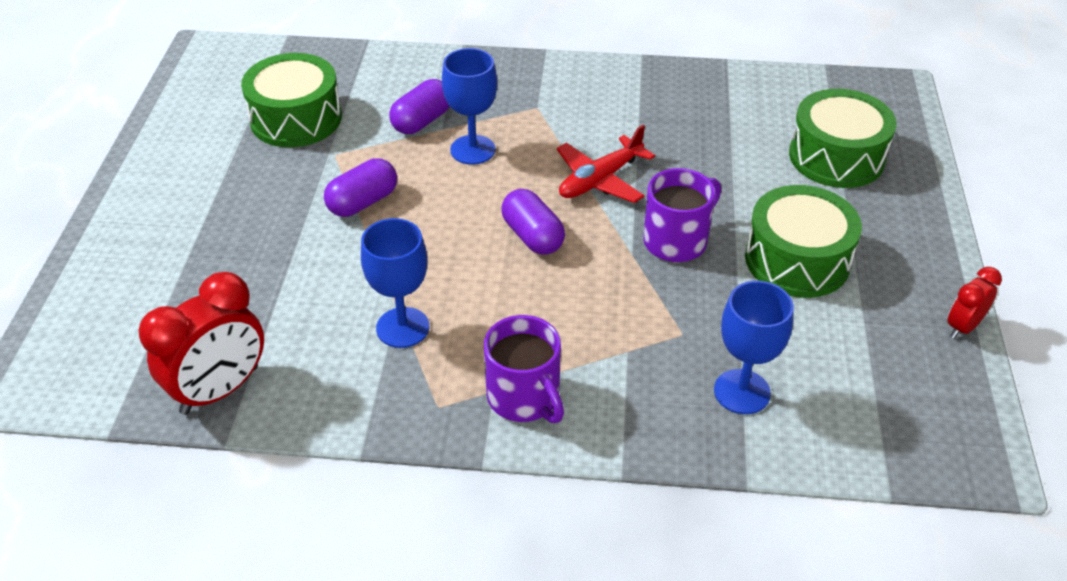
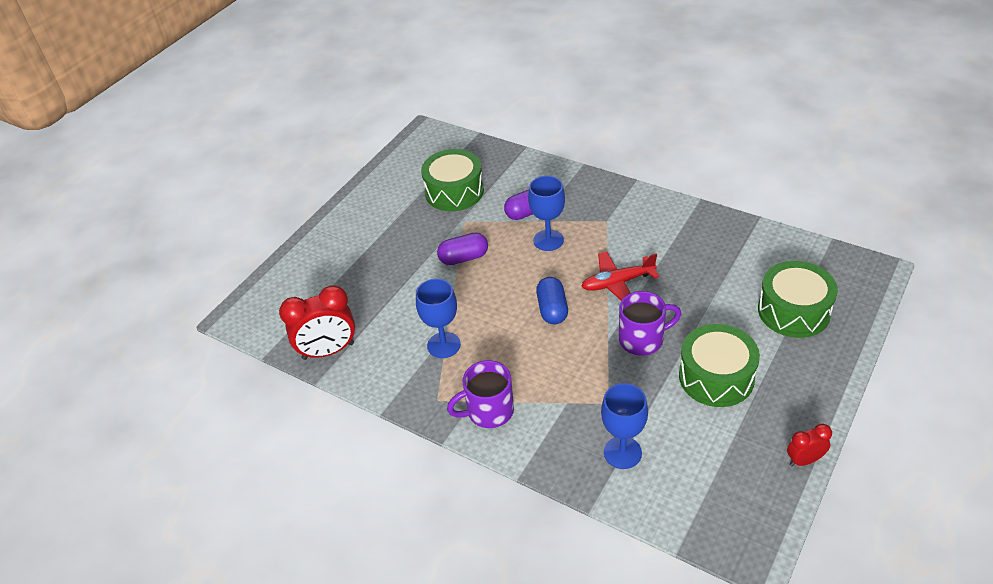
camera: 30 degrees right, 0 degrees up
purple mug [484,315,564,423] -> purple mug turned 75 degrees clockwise [447,360,514,428]
purple capsule [501,189,565,255] -> blue capsule [536,277,568,324]

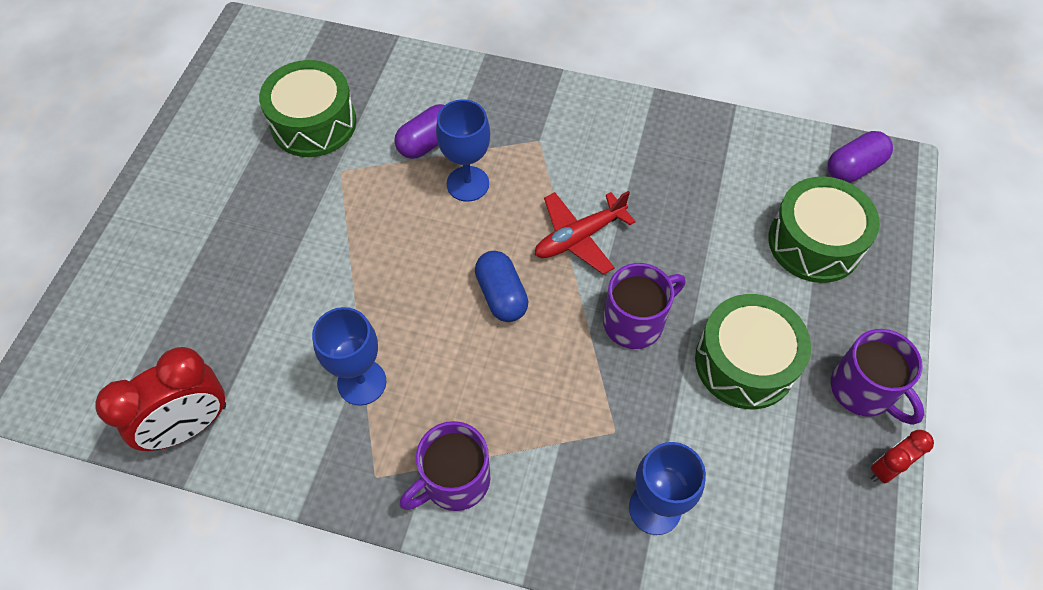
camera: 20 degrees left, 15 degrees up
purple capsule [437,233,488,265] -> purple capsule moved to [828,131,893,183]
none -> purple mug [831,329,924,425]

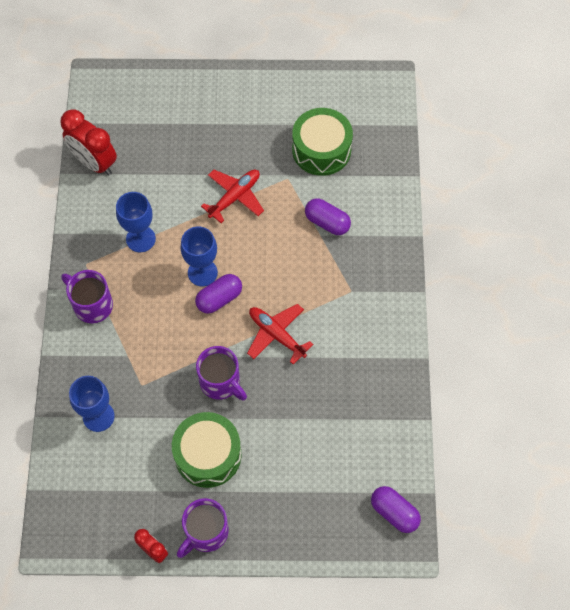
camera: 75 degrees right, 5 degrees up
blue goblet [436,99,490,202] -> blue goblet moved to [180,227,218,286]
blue capsule [475,251,528,322] -> purple capsule [195,274,242,314]
green drum [768,176,880,283] -> none
none -> red plane [201,169,264,223]

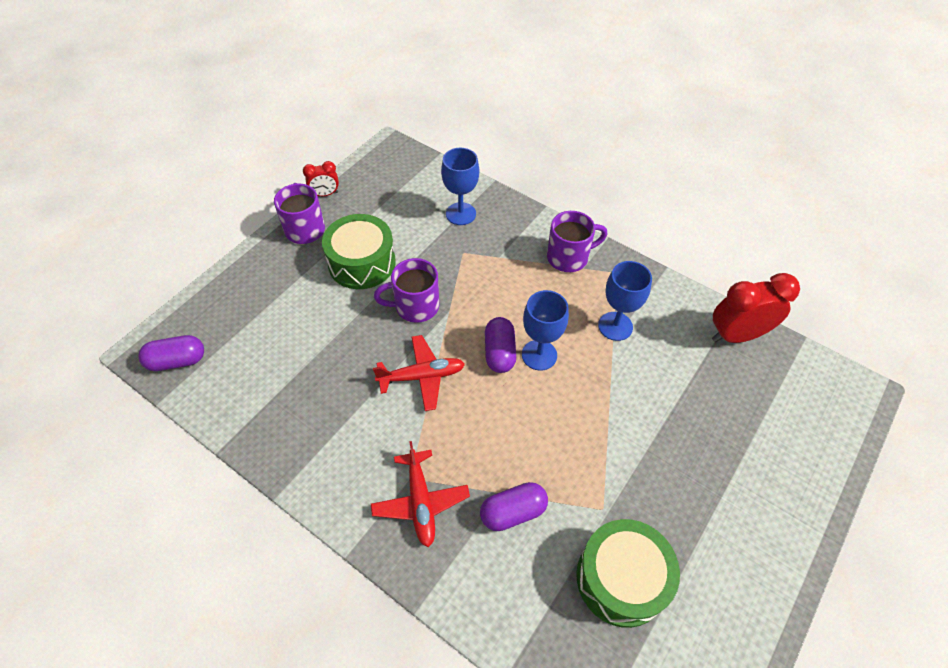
camera: 125 degrees right, 10 degrees down
red plane [201,169,264,223] -> red plane moved to [371,441,470,547]

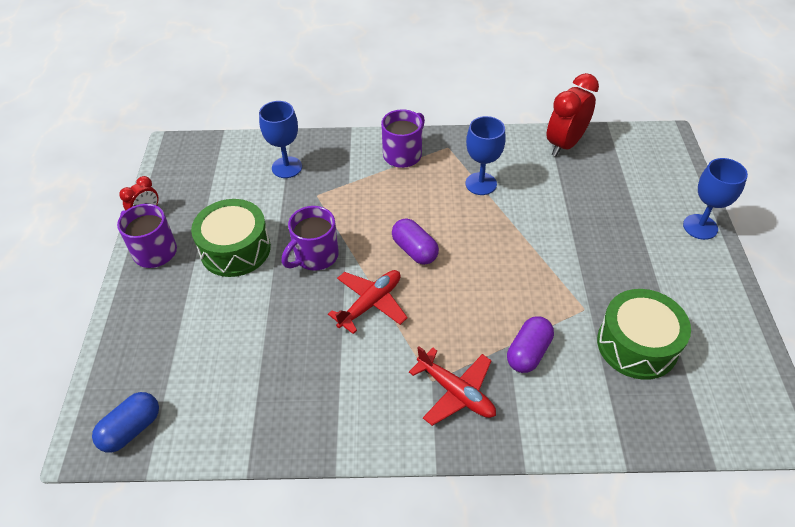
camera: 35 degrees left, 5 degrees down
purple capsule [138,335,204,371] -> blue capsule [92,392,159,453]
blue goblet [522,290,569,371] -> blue goblet moved to [683,158,748,240]

